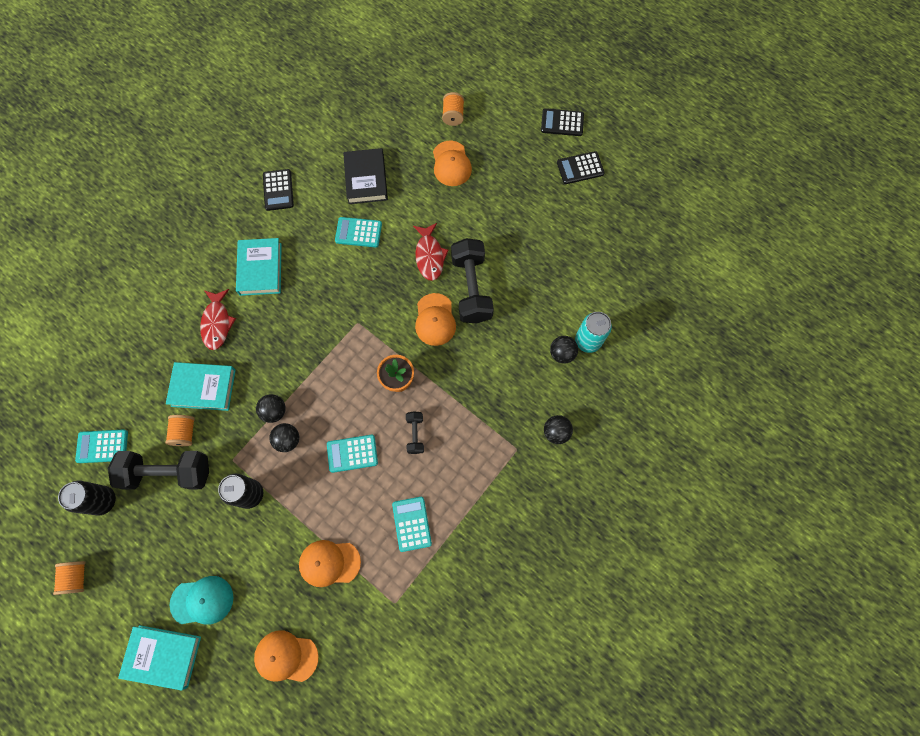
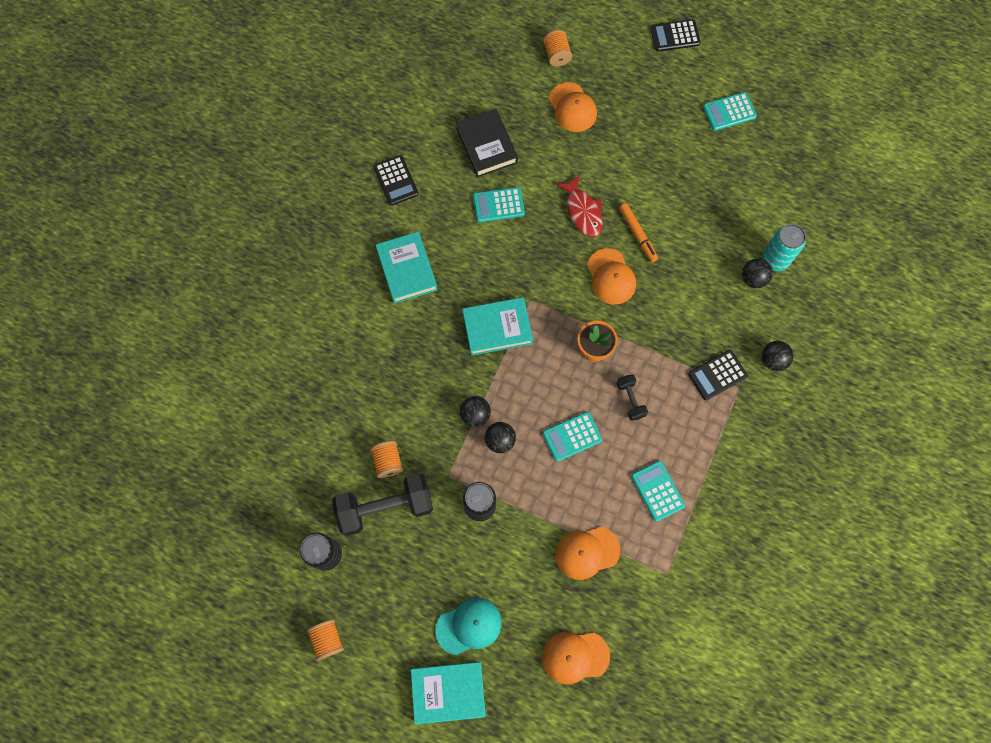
camera: 15 degrees left, 0 degrees up
turquoise calculator [75,429,128,463] -> turquoise calculator moved to [703,92,757,131]
turquoise book [166,362,236,411] -> turquoise book moved to [462,297,533,356]
red fish [200,289,236,350] -> none
black dumbbell [451,238,494,324] -> orange marker [619,203,658,262]
black calculator [557,151,605,184] -> black calculator moved to [688,350,748,400]

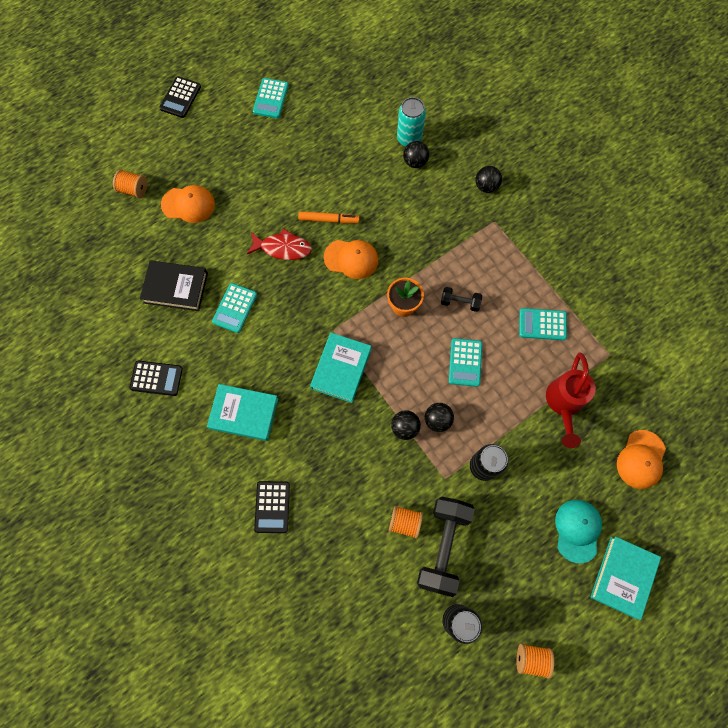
camera: 60 degrees left, 0 degrees up
orange cap [555,527,620,580] -> red watering can [546,352,596,448]
black calculator [688,350,748,400] -> black calculator moved to [254,481,290,533]

